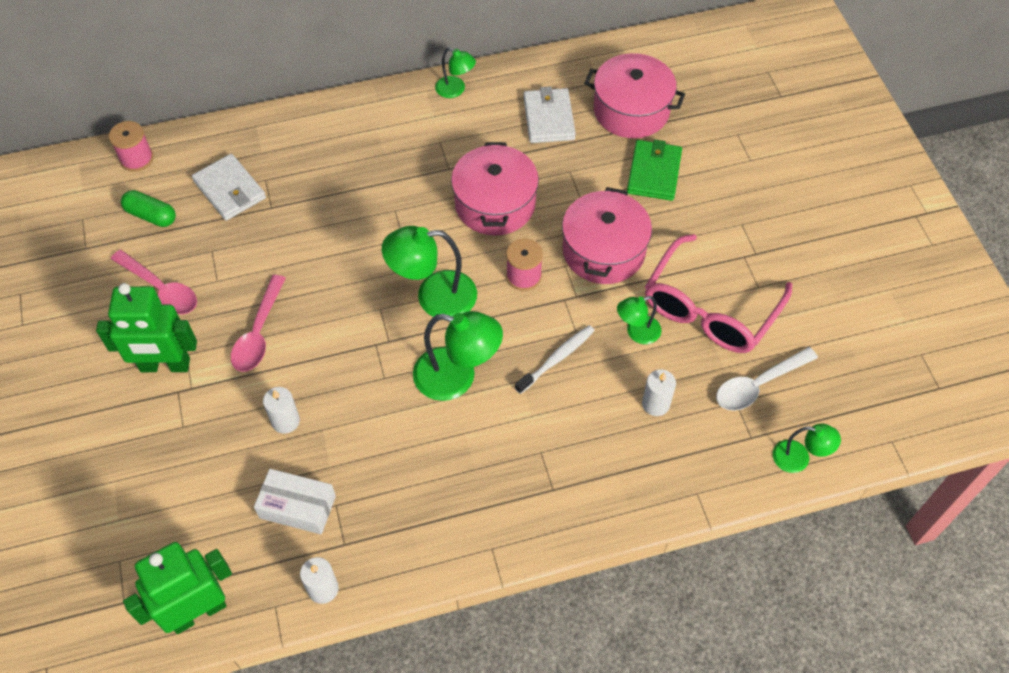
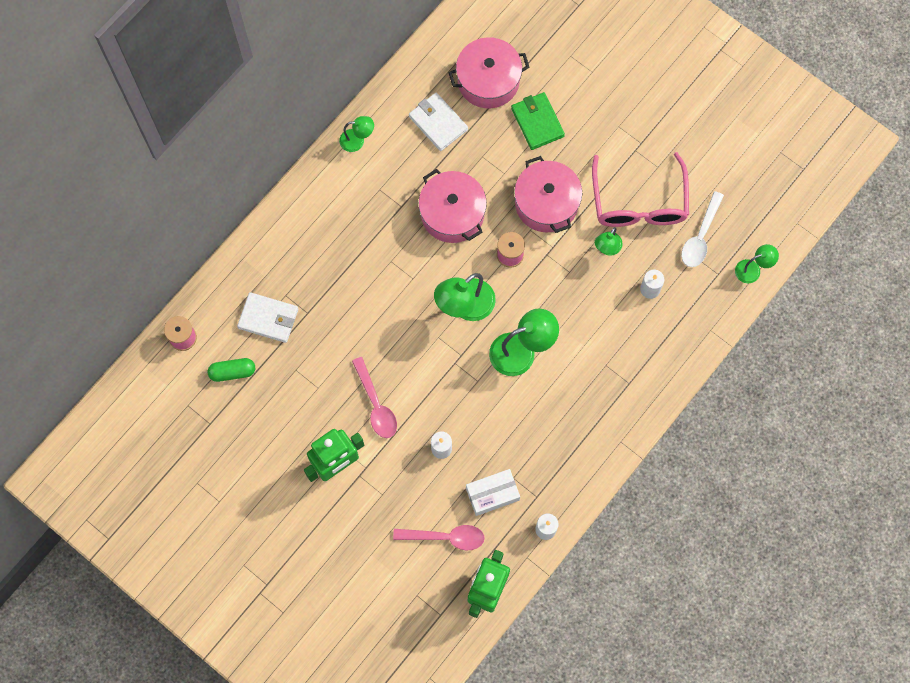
camera: 35 degrees left, 15 degrees up
pink spoon [111,250,197,314] -> pink spoon moved to [393,525,485,550]
white toothbrush [515,325,595,394] -> none

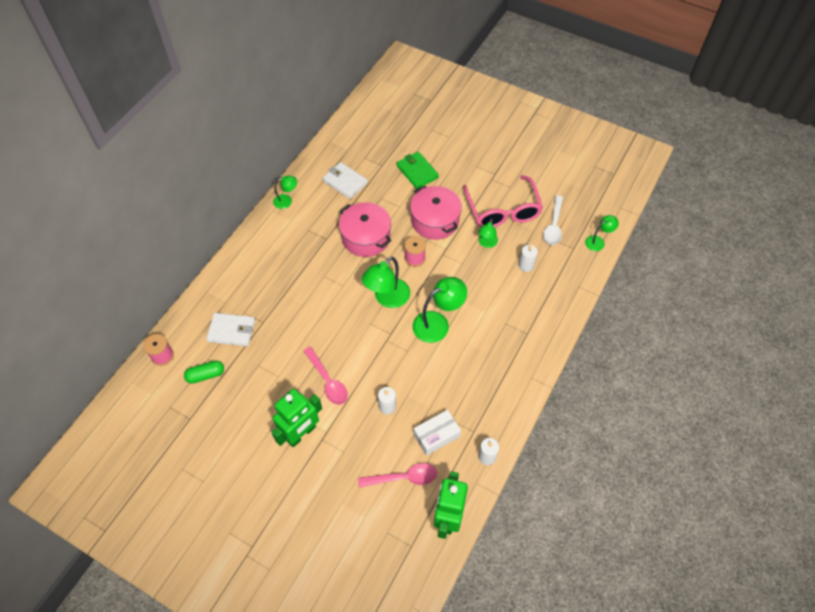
camera: 10 degrees left, 15 degrees down
pink pot [448,37,530,108] -> none

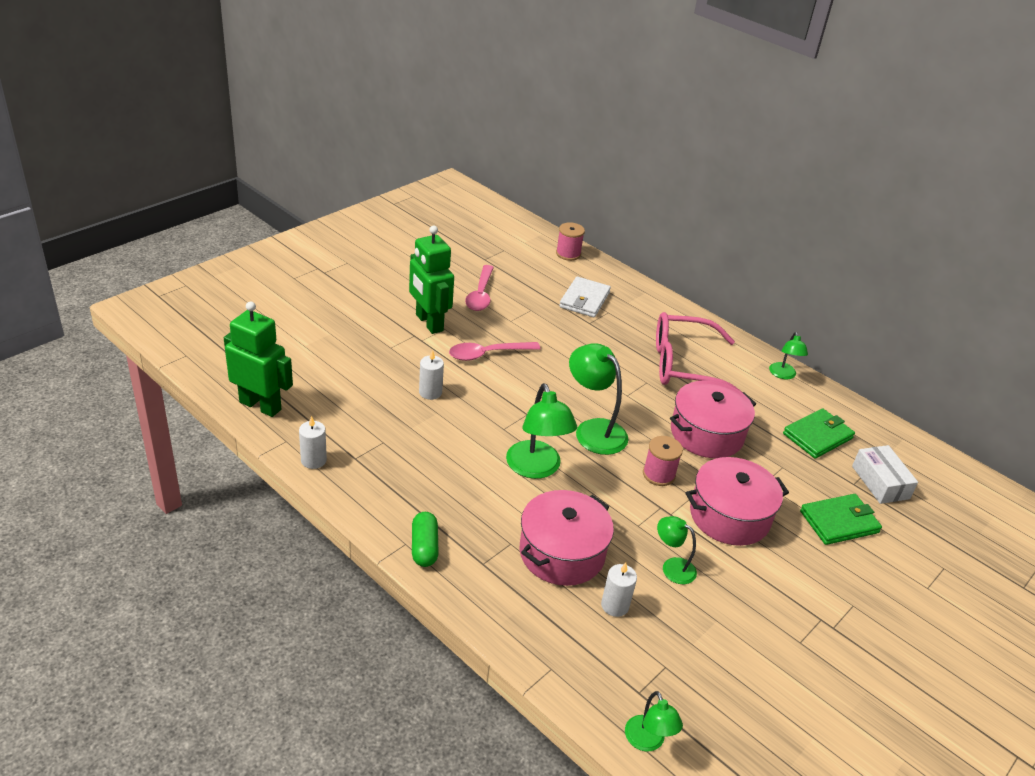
camera: 100 degrees right, 20 degrees down
green capsule [184,361,224,384] -> green capsule moved to [412,512,439,567]
white wallet [322,162,368,199] -> green wallet [783,408,855,459]
pink spoon [358,463,437,488] -> pink spoon moved to [465,265,494,311]
white box [413,410,461,456] -> white box moved to [852,445,918,504]
pink glasses [463,175,543,227] -> pink glasses moved to [656,312,743,393]
white spoon [543,195,563,245] -> none
none -> pink pot [519,490,614,586]

